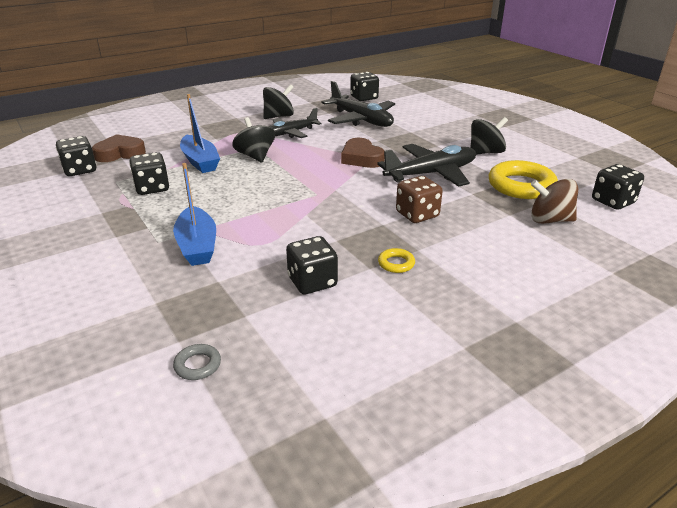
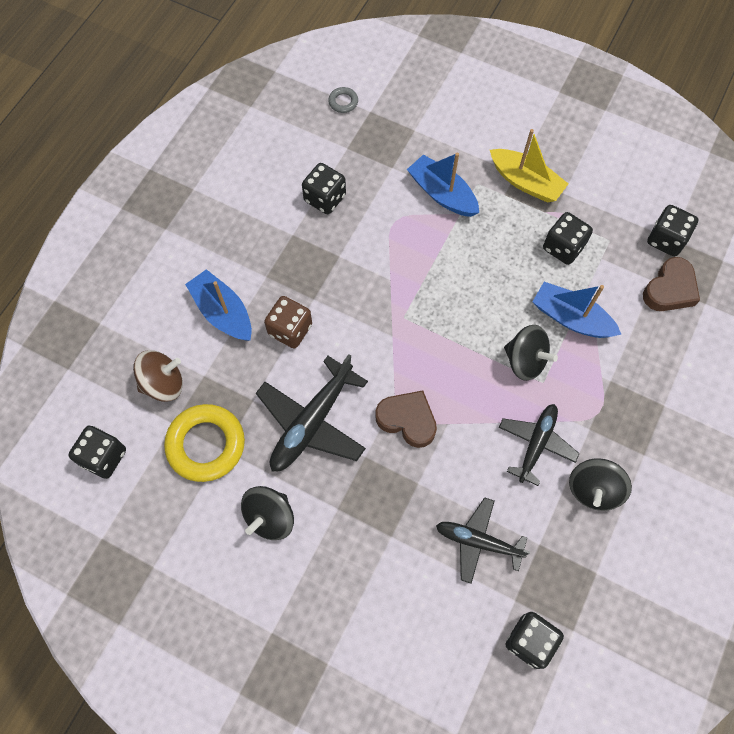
camera: 150 degrees right, 35 degrees up
black plane [322,81,395,127] -> black plane [436,497,530,584], size x0.66
yellow ring [378,248,415,273] -> none
none -> blue boat [185,269,252,341]
none -> yellow boat [490,129,568,203]

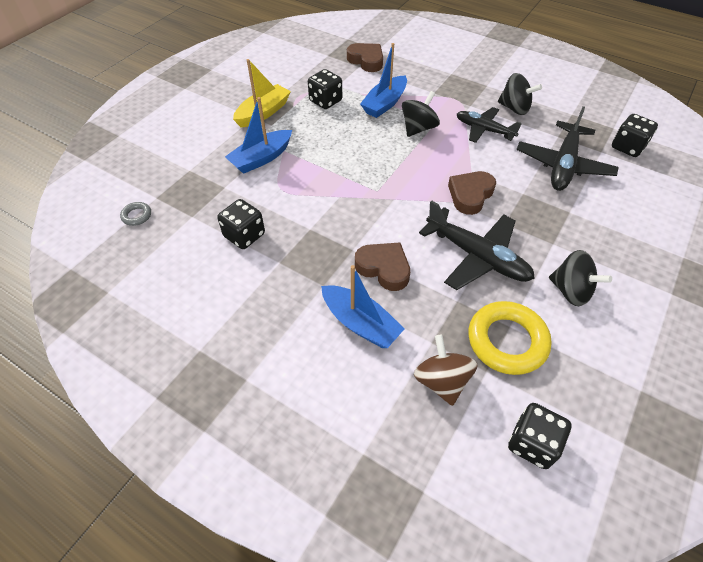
camera: 85 degrees left, 15 degrees down
blue boat [185,269,252,341] -> blue boat turned 105 degrees counterclockwise [321,265,405,348]
brown dice [264,296,312,348] -> brown heart [355,243,410,291]
black plane [436,497,530,584] -> black plane [516,106,619,191], size x1.51
black dice [647,205,698,256] -> none

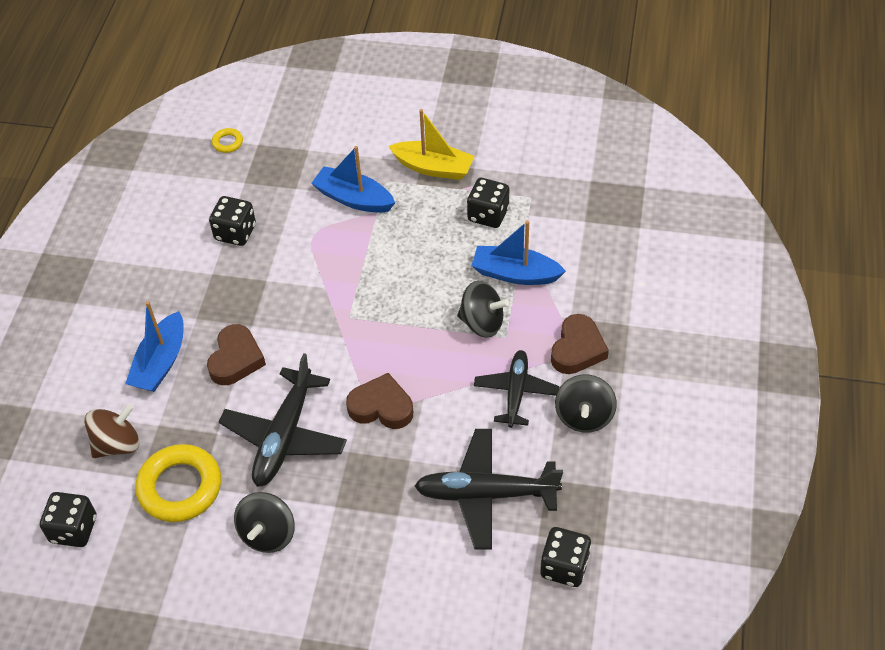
camera: 70 degrees right, 0 degrees up
grey ring [120,202,151,226] -> yellow ring [212,128,243,153]
brown heart [347,43,383,72] -> brown heart moved to [551,314,609,374]

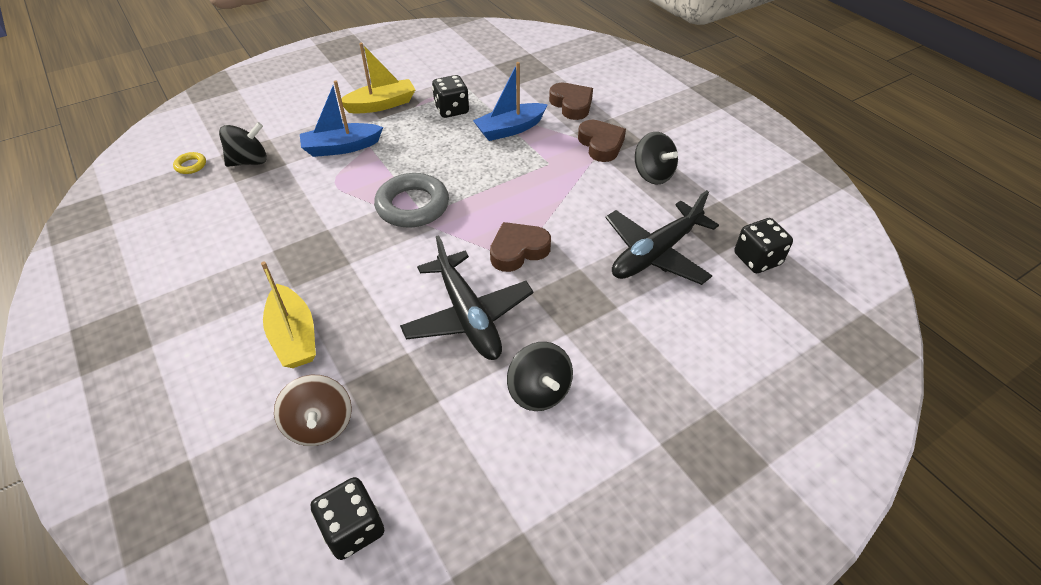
camera: 45 degrees left, 5 degrees down
brown spinning top [85,404,139,458] -> brown spinning top turned 150 degrees clockwise [274,375,352,446]
blue boat [125,301,184,392] -> yellow boat [261,262,316,368]
yellow ring [135,444,221,522] -> none
brown heart [207,324,266,385] -> brown heart moved to [549,83,593,120]
black dice [209,196,256,246] -> none
black spinning top [457,281,509,338] -> black spinning top moved to [219,122,267,167]
black plane [474,350,559,428] -> none
none -> grey ring [374,173,449,228]

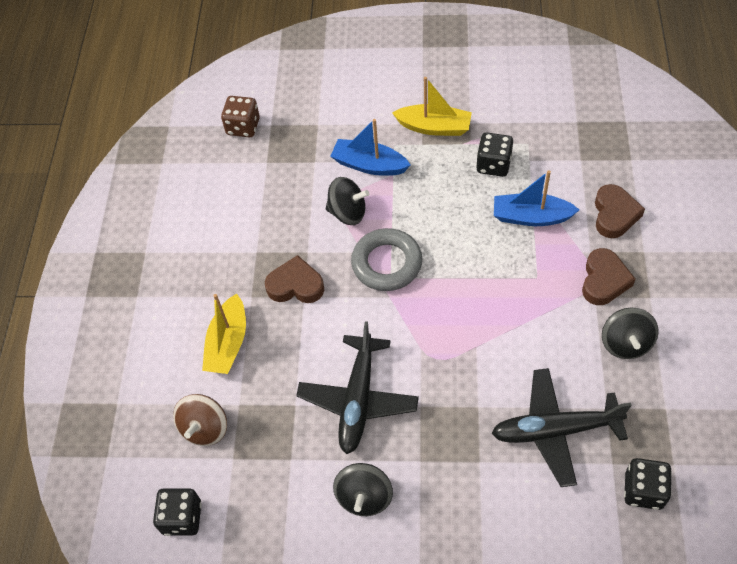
camera: 40 degrees right, 10 degrees up
yellow ring [173,152,206,174] -> brown dice [221,96,260,137]
black spinning top [219,122,267,167] -> black spinning top moved to [326,177,369,225]
brown heart [490,222,551,272] -> brown heart moved to [265,255,324,303]

